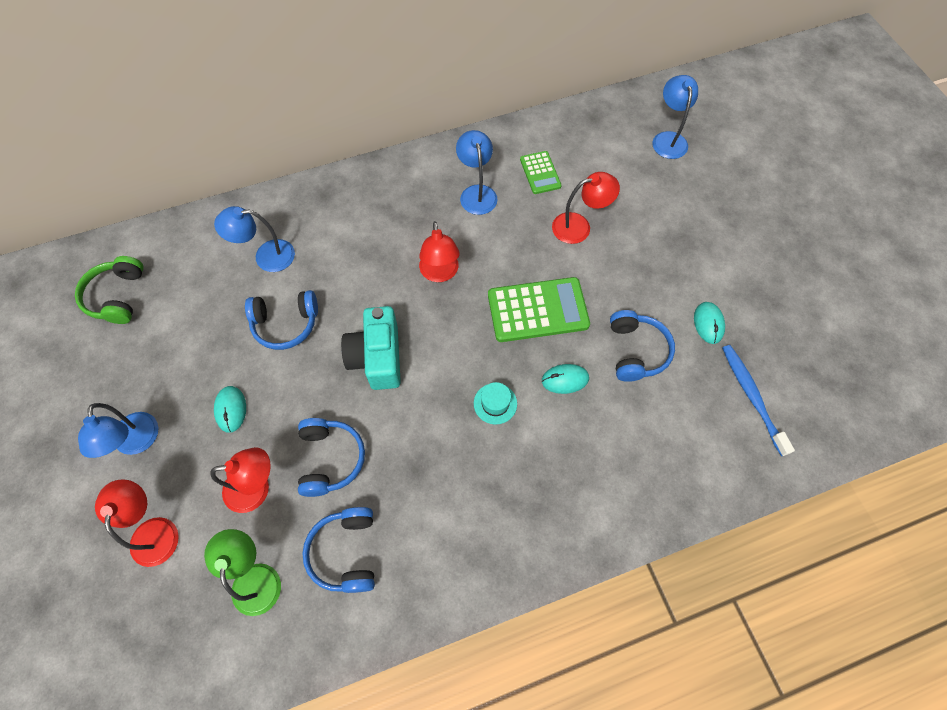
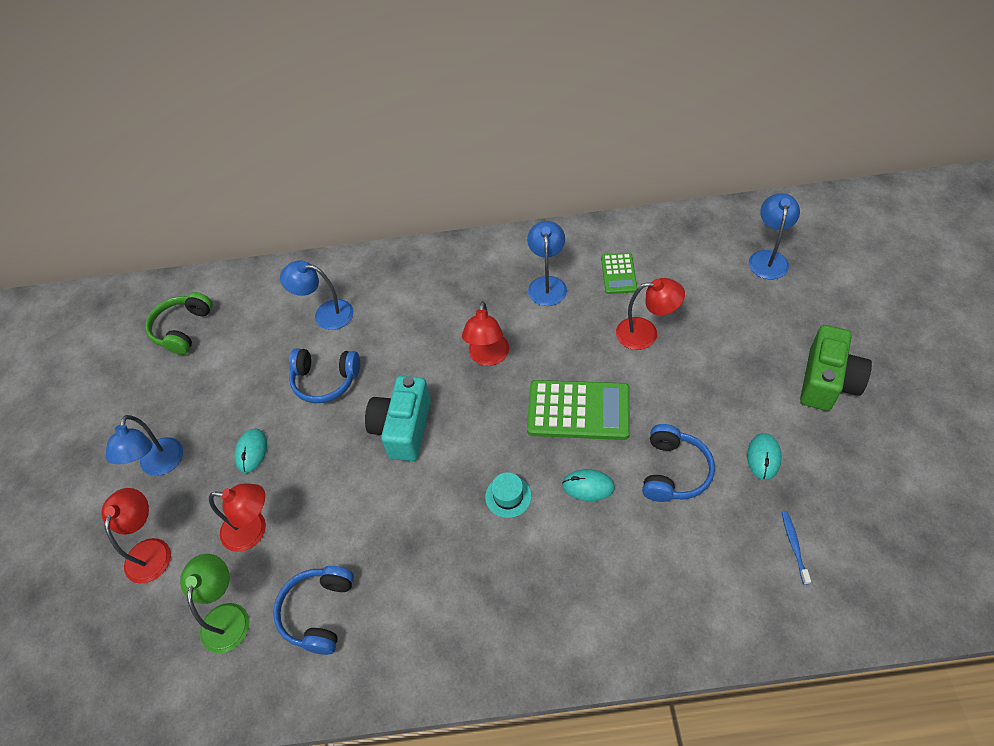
camera: 20 degrees right, 10 degrees down
blue headphones [298,418,365,497] -> none
blue toothbrush [722,345,795,456] -> blue toothbrush [782,511,811,585], size x0.55
none -> green camera [800,325,872,411]

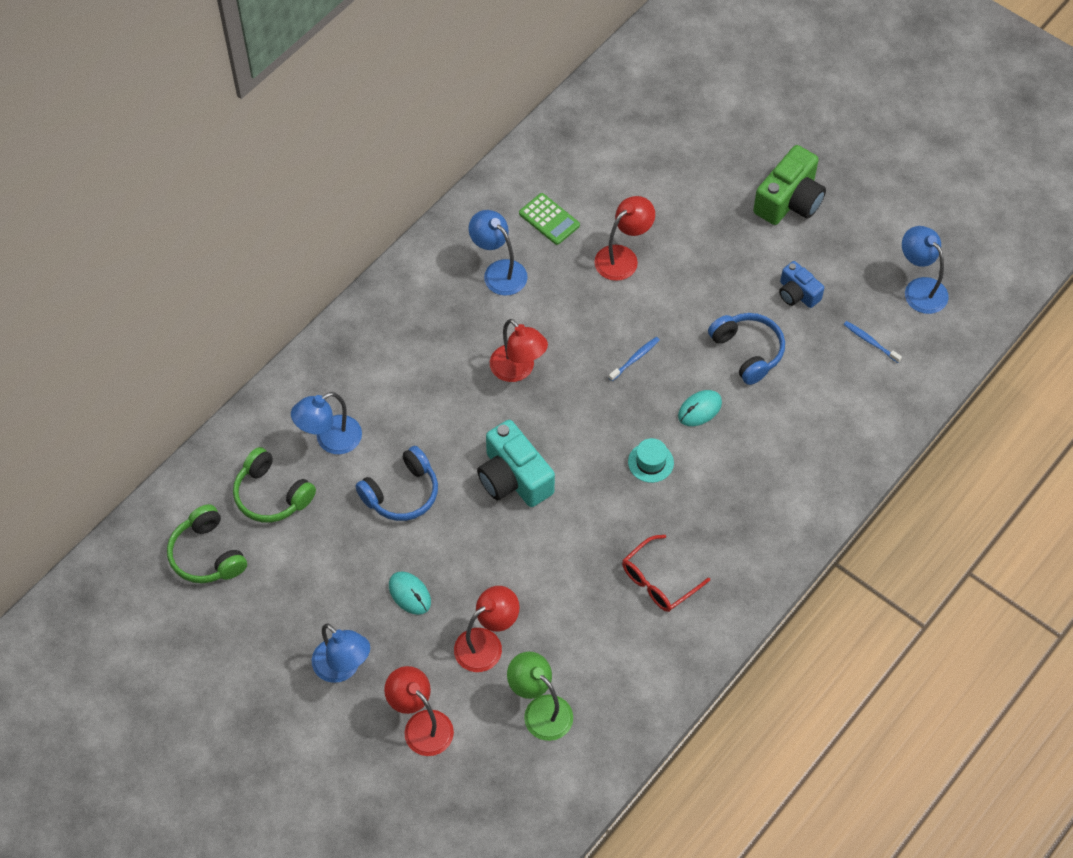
camera: 50 degrees left, 5 degrees up
blue headphones [273,566,354,655] -> none
green calculator [527,380,630,440] -> blue toothbrush [609,337,660,381]
turquoise mouse [747,433,782,480] -> blue camera [779,261,824,308]
blue lamp [749,193,800,279] -> blue lamp moved to [902,226,949,314]
green camera [800,325,872,411] -> green camera turned 60 degrees clockwise [753,145,826,225]
none -> green headphones [233,447,316,523]
none -> red glasses [622,535,710,612]

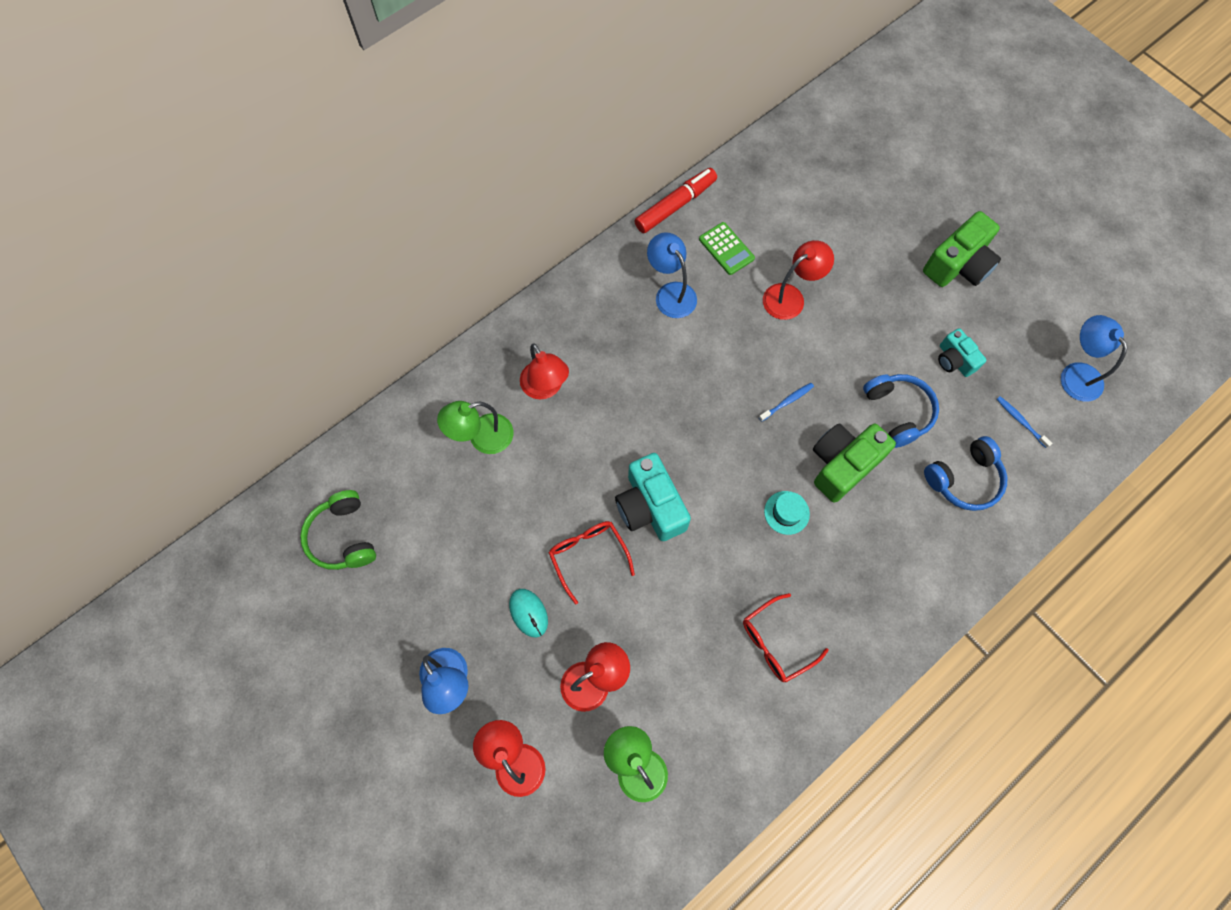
camera: 10 degrees right, 10 degrees up
green headphones [233,447,316,523] -> none
blue lamp [291,392,362,454] -> green lamp [437,401,513,454]
blue headphones [355,446,438,521] -> blue headphones moved to [924,436,1007,511]
red lamp [490,319,548,382] -> red lamp moved to [520,343,569,400]
turquoise mouse [678,390,722,426] -> green camera [813,423,896,503]
blue camera [779,261,824,308] -> turquoise camera [938,328,986,377]
none -> red glasses [549,521,635,604]
none -> red marker [634,168,717,233]

